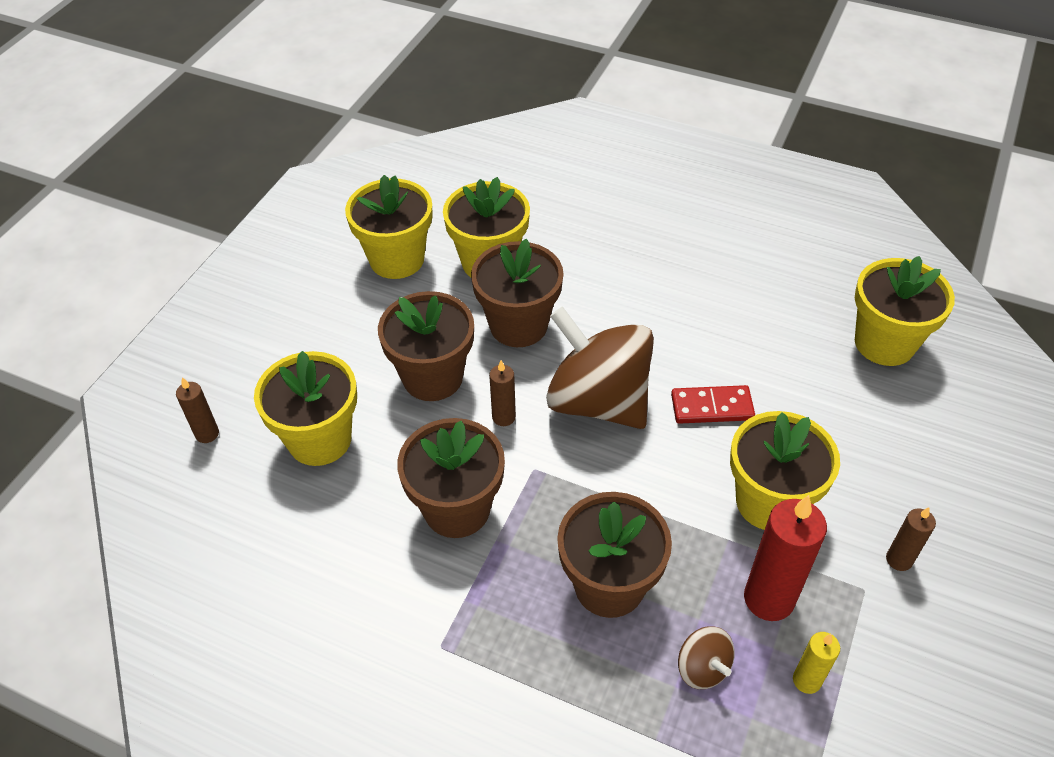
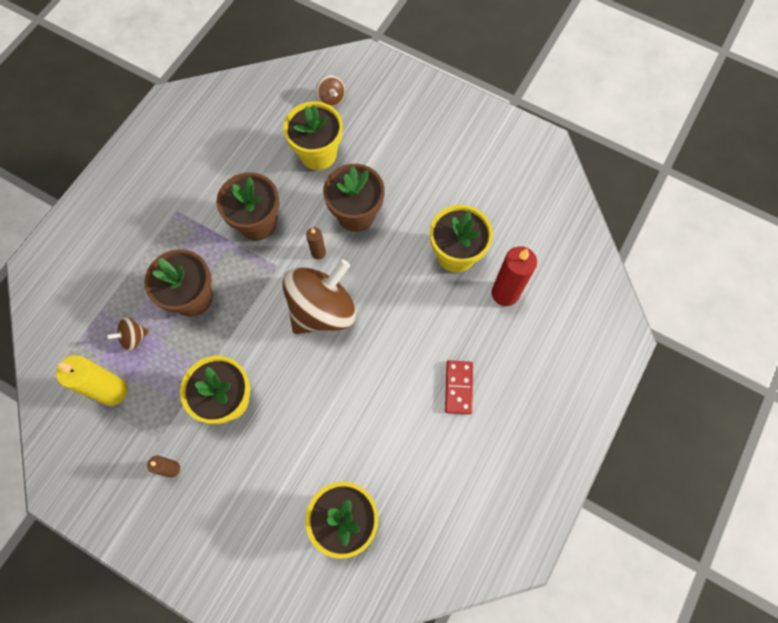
camera: 95 degrees right, 20 degrees up
brown candle [176,377,219,443] -> brown spinning top [316,75,345,107]
yellow flower pot [345,175,432,279] -> none
brown flower pot [471,238,564,347] -> none
red domino [671,385,755,424] -> red domino moved to [445,360,473,414]
red candle [744,495,827,621] -> red candle moved to [492,246,537,306]
yellow candle [793,632,840,694] -> yellow candle [56,355,127,406], size x1.88

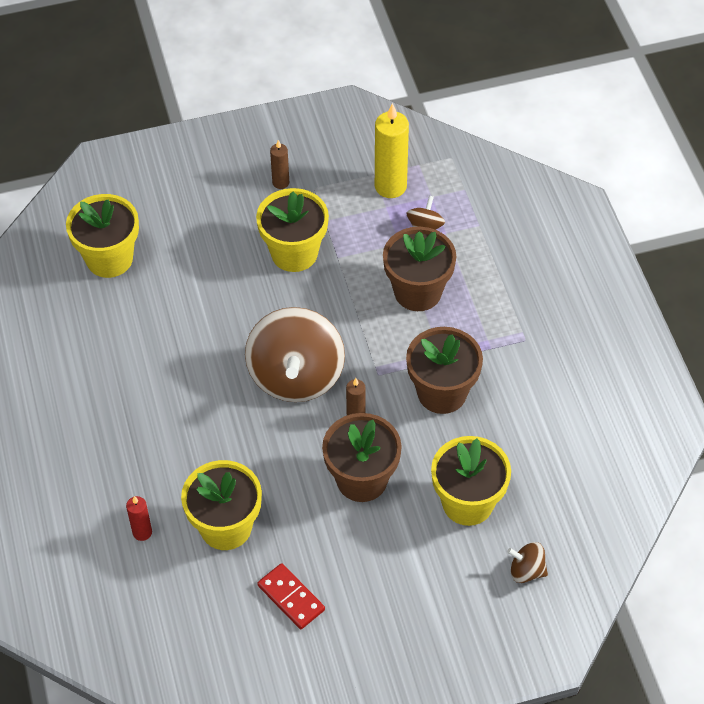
camera: 135 degrees right, 15 degrees down
red domino [445,360,473,414] -> red domino moved to [257,563,325,629]
red candle [492,246,537,306] -> red candle [126,496,152,541], size x0.53

